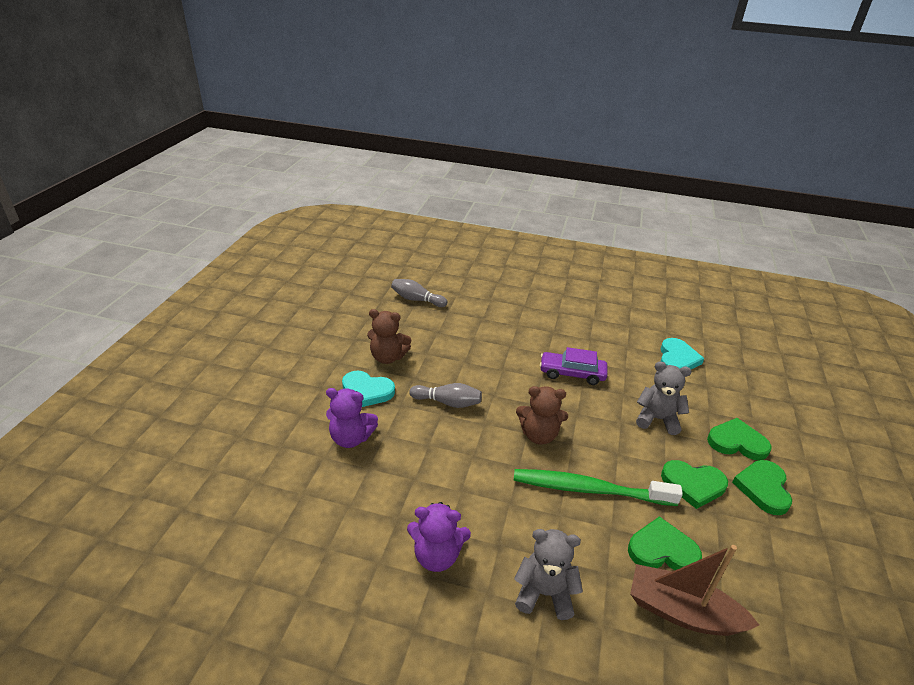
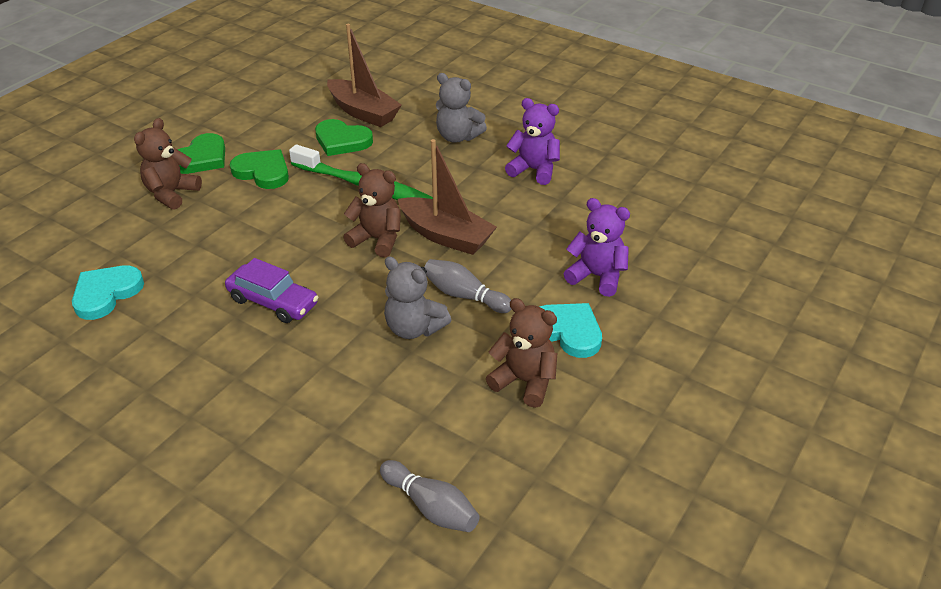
camera: 160 degrees left, 5 degrees up
grey teddy bear [636,361,691,435] -> grey teddy bear moved to [384,256,451,339]
green heart [707,418,772,460] -> brown teddy bear [134,118,202,210]
none -> brown boat [398,139,497,255]

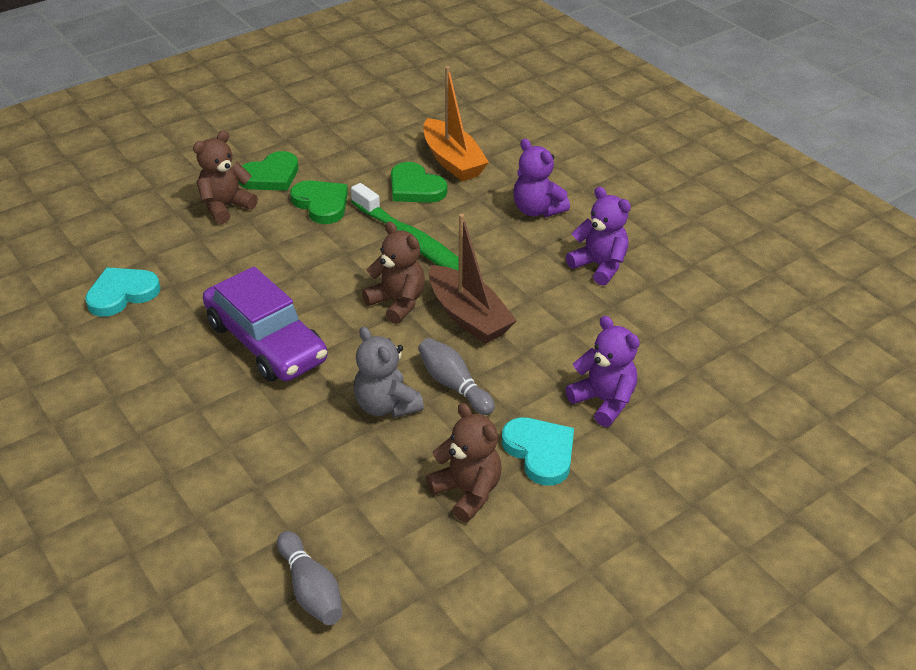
camera: 20 degrees right, 0 degrees up
purple car [225,258,319,323] -> purple car [203,267,328,382], size x1.56
brown boat [327,24,402,127] -> orange boat [423,66,489,181]
grey teddy bear [436,73,487,143] -> purple teddy bear [513,139,570,217]

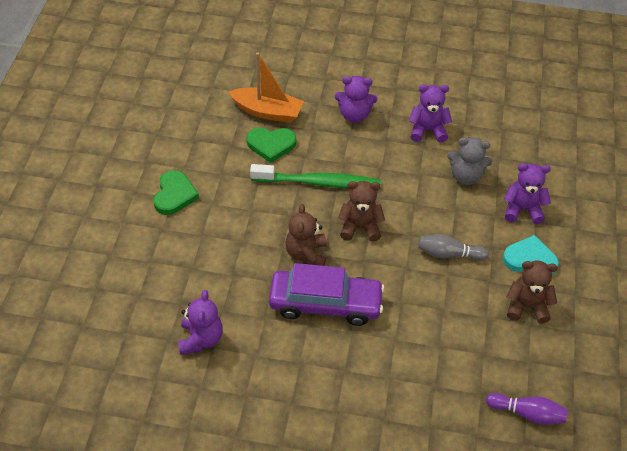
camera: 45 degrees left, 10 degrees up
turquoise heart [85,267,160,317] -> purple teddy bear [178,290,223,355]
brown teddy bear [193,130,258,224] -> brown teddy bear moved to [285,204,327,266]
grey bowling pin [277,531,342,625] -> purple bowling pin [486,393,568,425]
green heart [290,180,348,224] -> none
grey teddy bear [354,327,424,418] -> grey teddy bear moved to [447,137,492,185]
brown boat [429,214,517,344] -> none

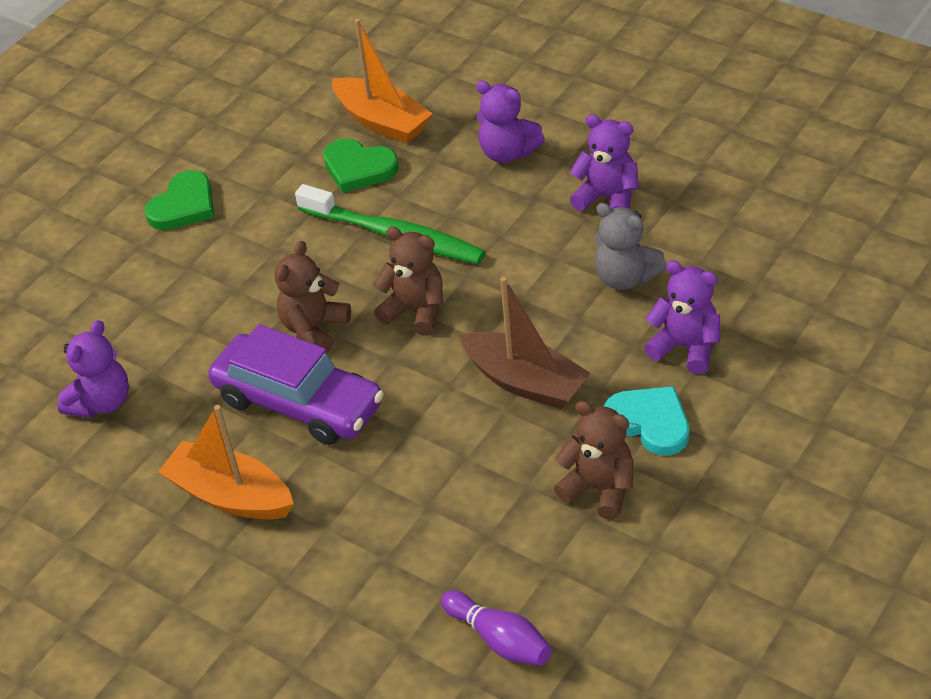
camera: 30 degrees right, 5 degrees down
grey bowling pin [418,234,489,261] -> brown boat [460,277,590,409]
none -> orange boat [158,405,294,520]

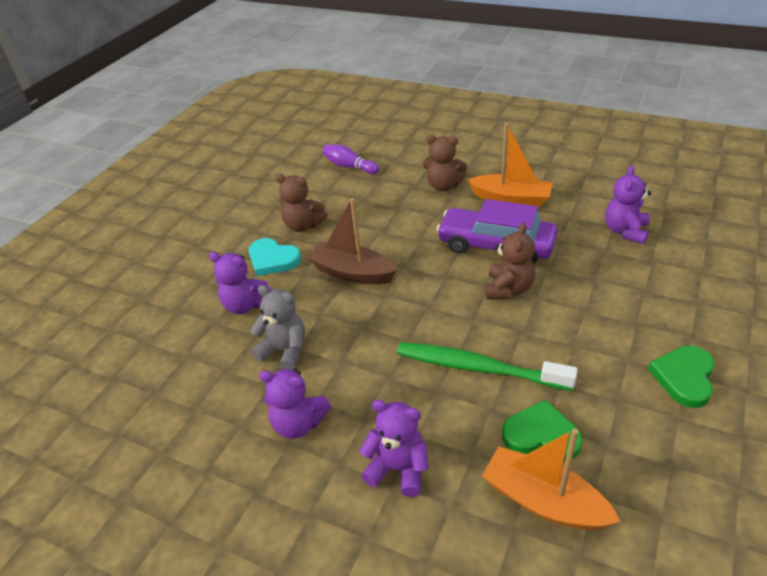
camera: 170 degrees right, 5 degrees down
brown teddy bear [373,227,443,336] -> brown teddy bear moved to [423,135,467,191]

